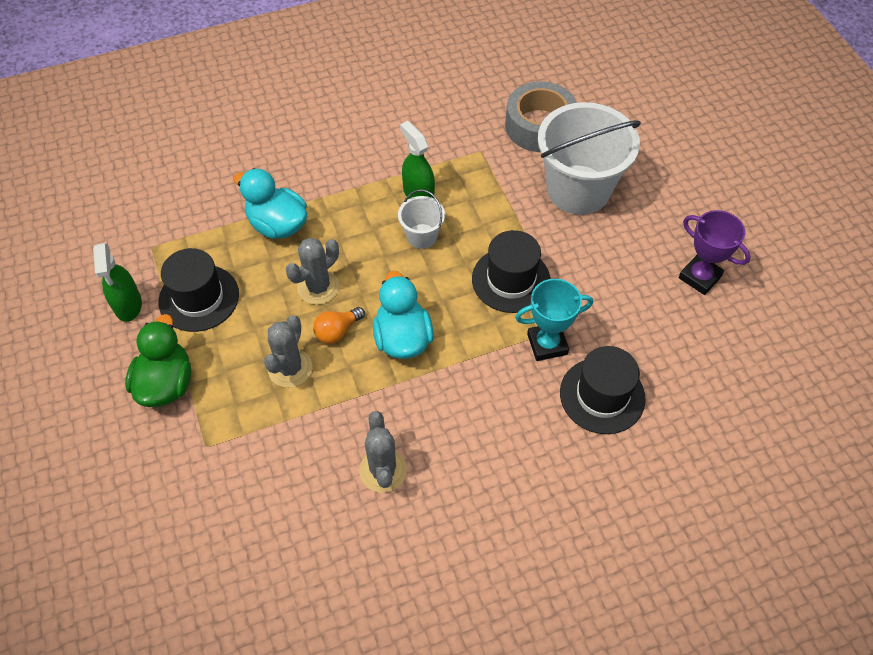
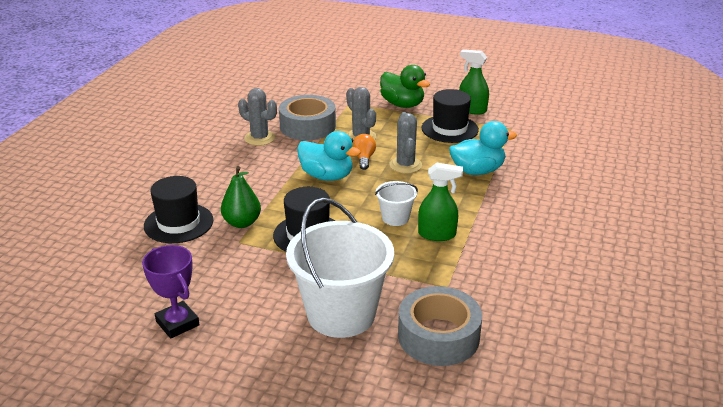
camera: 130 degrees right, 25 degrees down
turquoise trophy [515,279,593,361] -> green pear [221,166,261,228]
purple trophy [679,210,751,295] -> purple trophy turned 60 degrees clockwise [142,245,200,339]
none -> grey tape [279,95,336,140]

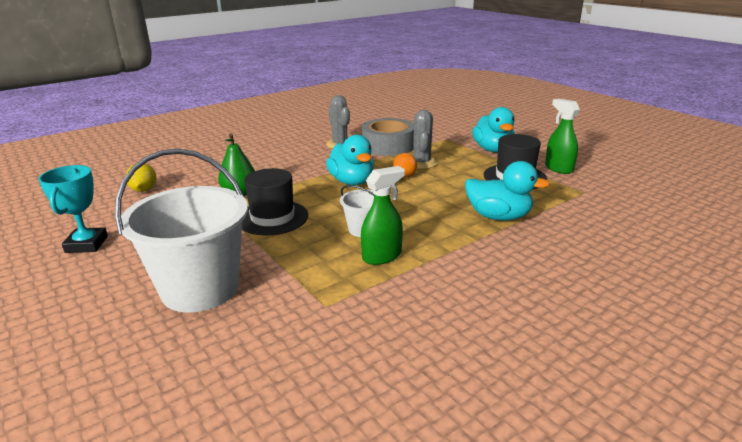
camera: 35 degrees right, 5 degrees down
purple trophy [142,245,200,339] -> turquoise trophy [38,165,108,253]
black hat [144,176,213,243] -> none
green duck [380,65,430,108] -> turquoise duck [472,107,515,152]
grey cactus [389,112,422,173] -> none
grey tape [398,286,482,366] -> none
green spray bottle [418,163,463,241] -> green spray bottle turned 75 degrees counterclockwise [361,166,405,265]
none -> yellow lemon [126,164,156,192]

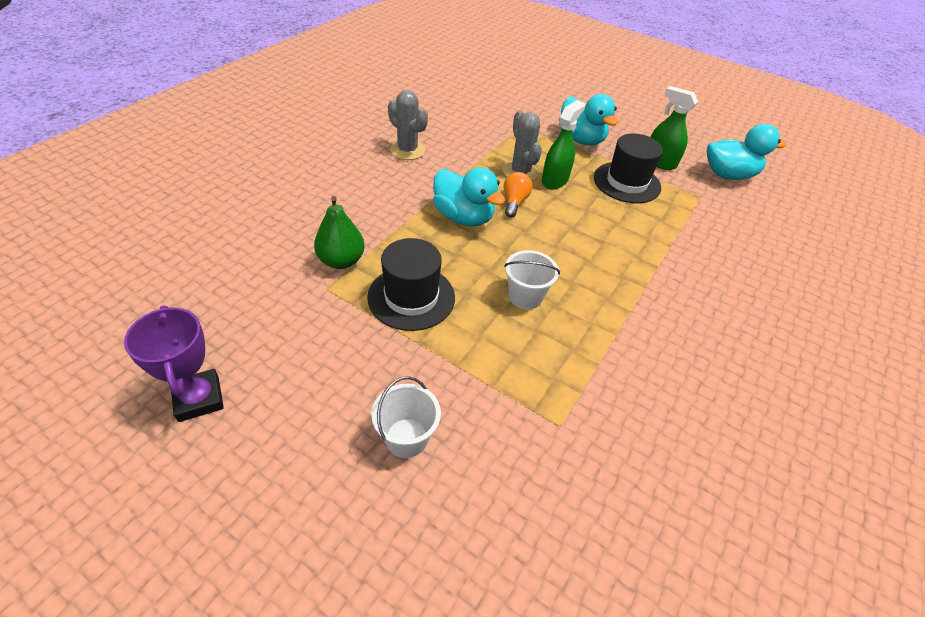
camera: 25 degrees left, 20 degrees up
turquoise trophy [38,165,108,253] -> purple trophy [124,305,224,422]
white bucket [115,149,248,313] -> white bucket [371,376,441,458], size x0.47
yellow lemon [126,164,156,192] -> none
green spray bottle [361,166,405,265] -> green spray bottle moved to [542,100,585,189]
grey tape [362,118,414,156] -> none
turquoise duck [465,161,550,221] -> turquoise duck moved to [707,124,787,180]

